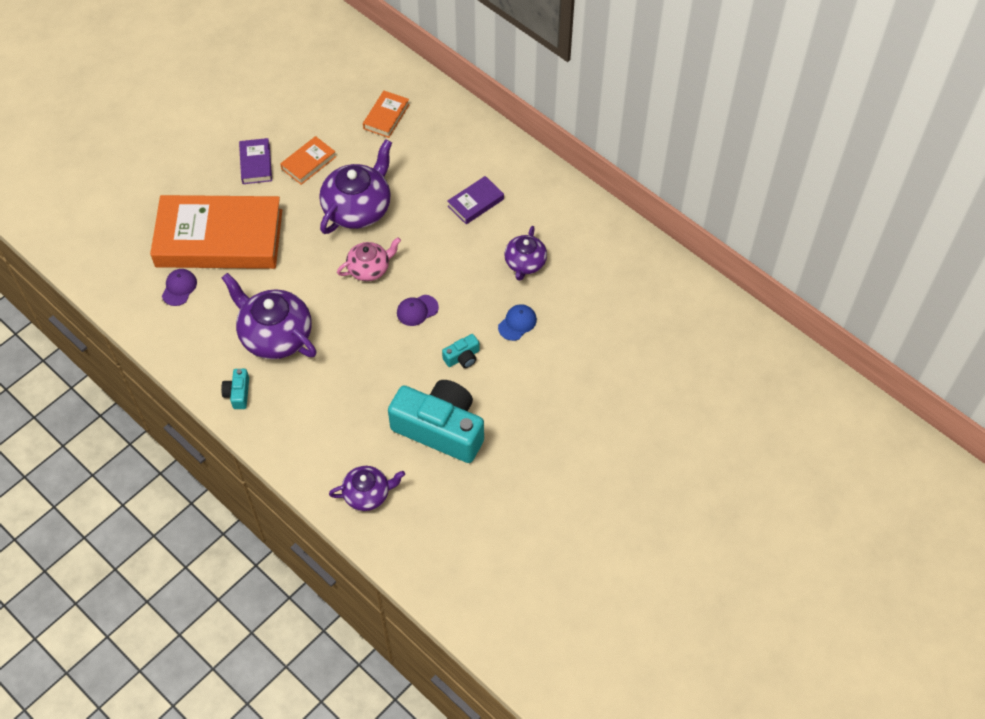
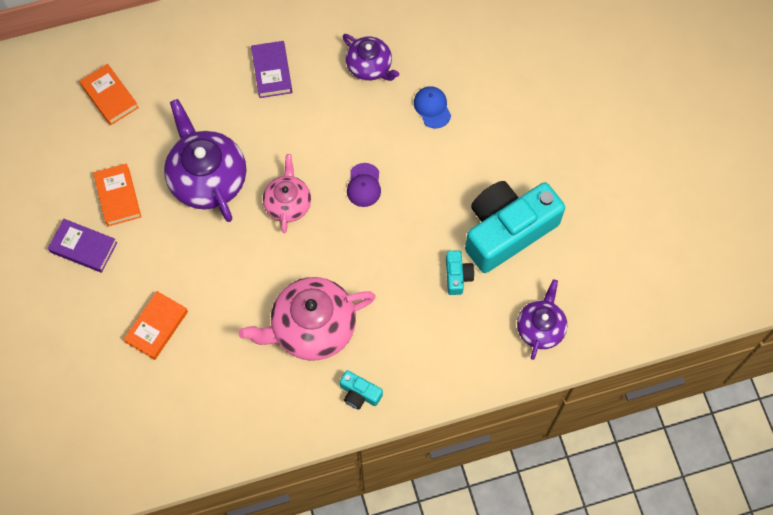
camera: 60 degrees left, 10 degrees up
orange book [150,195,282,269] -> orange book [123,291,188,360], size x0.42
purple cap [162,269,197,306] -> none
purple teapot [222,273,317,359] -> pink teapot [239,277,376,360]
turquoise camera [442,334,479,368] -> turquoise camera moved to [446,250,474,295]

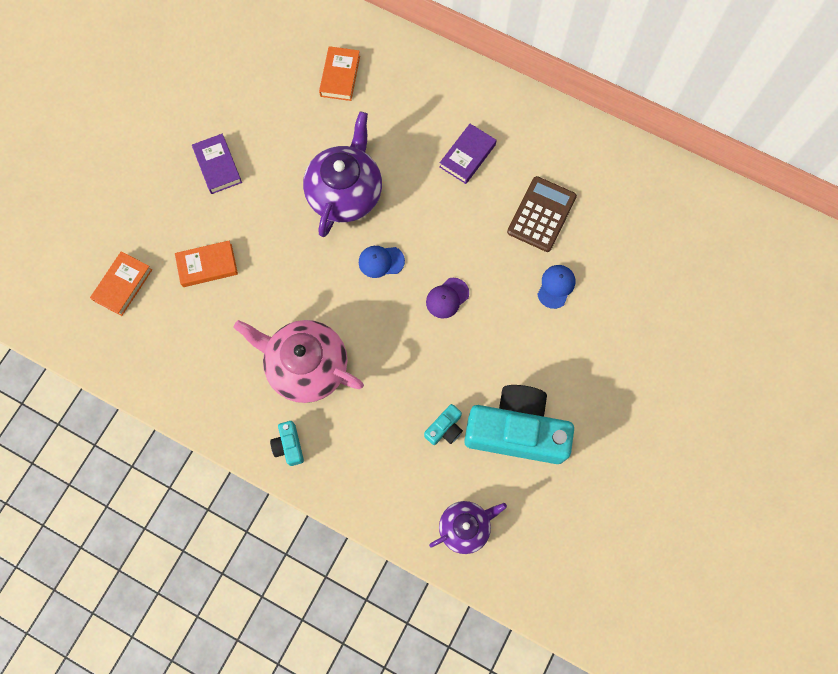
camera: 45 degrees right, 5 degrees up
orange book [93,163,141,226] -> orange book moved to [90,251,152,316]
pink teapot [263,154,311,233] -> blue cap [359,246,405,278]
purple teapot [343,34,399,81] -> brown calculator [507,176,577,252]

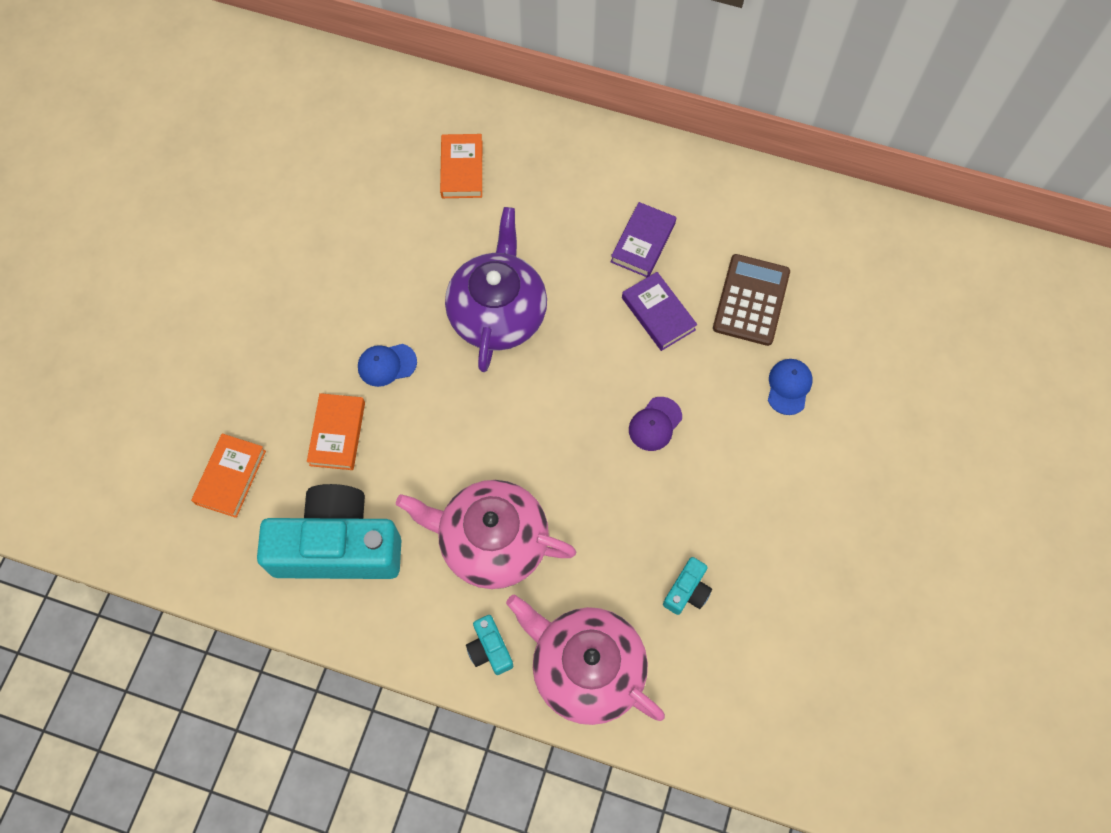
camera: 10 degrees left, 5 degrees down
orange book [175,241,238,287] -> orange book turned 60 degrees counterclockwise [307,393,365,470]
purple book [192,134,242,194] -> purple book moved to [622,272,697,351]
blue cap [359,246,405,278] -> blue cap moved to [358,344,417,387]
purple teapot [429,501,507,554] -> none
turquoise camera [464,385,574,464] -> turquoise camera moved to [257,484,401,579]
none -> pink teapot [506,594,665,725]

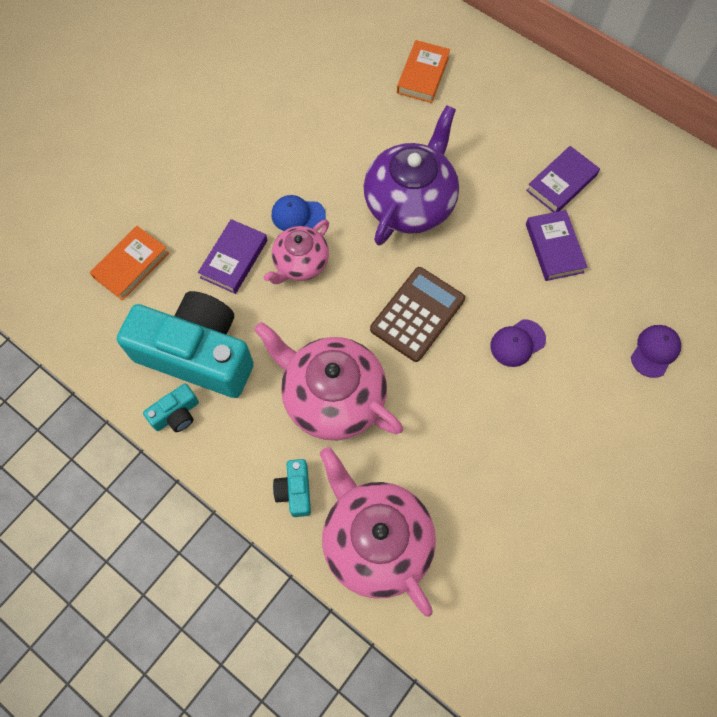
camera: 20 degrees right, 0 degrees up
orange book [307,393,365,470] -> purple book [198,219,267,294]
turquoise camera [663,557,712,615] -> turquoise camera moved to [143,383,199,432]
brown calculator [713,254,790,346] -> brown calculator moved to [370,267,465,362]
blue cap [768,359,813,415] -> purple cap [631,325,681,378]
none -> pink teapot [263,219,329,284]

